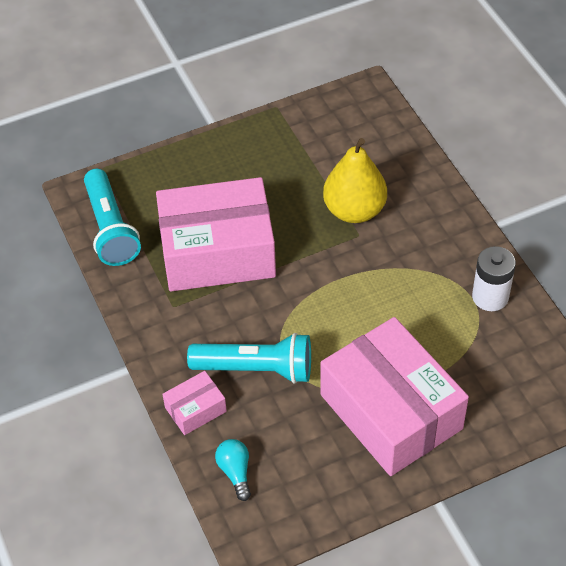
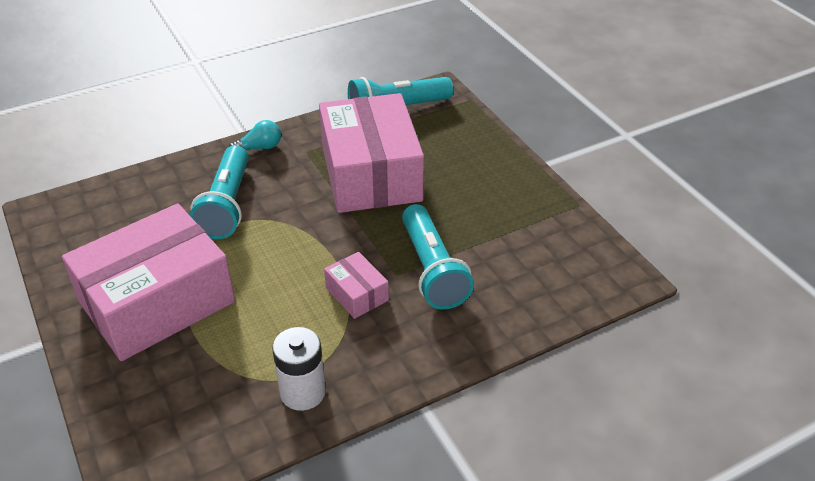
camera: 85 degrees right, 10 degrees down
pink box [163,371,227,435] -> pink box moved to [324,252,389,319]
turquoise light bulb [215,439,251,501] -> turquoise light bulb moved to [229,120,281,150]
yellow pear [323,138,387,223] -> turquoise flashlight [402,204,474,310]

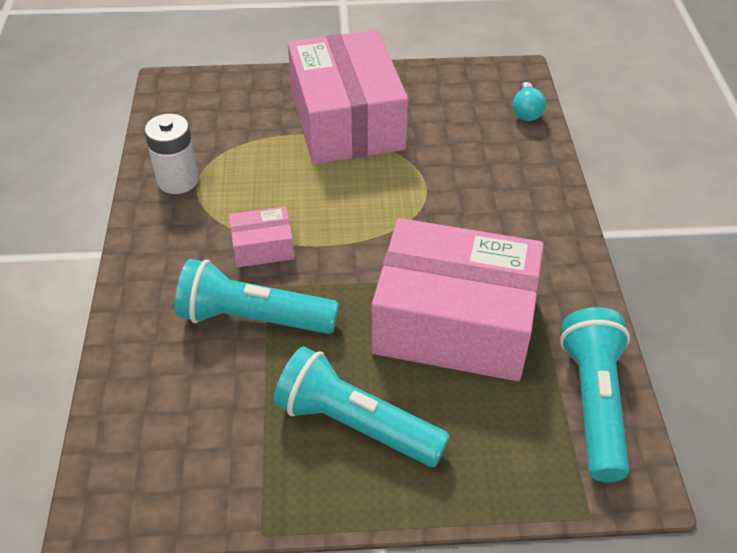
camera: 115 degrees right, 5 degrees up
turquoise flashlight [190,145,249,239] -> turquoise flashlight moved to [273,346,450,467]
turquoise light bulb [229,120,281,150] -> turquoise light bulb moved to [513,82,546,121]

